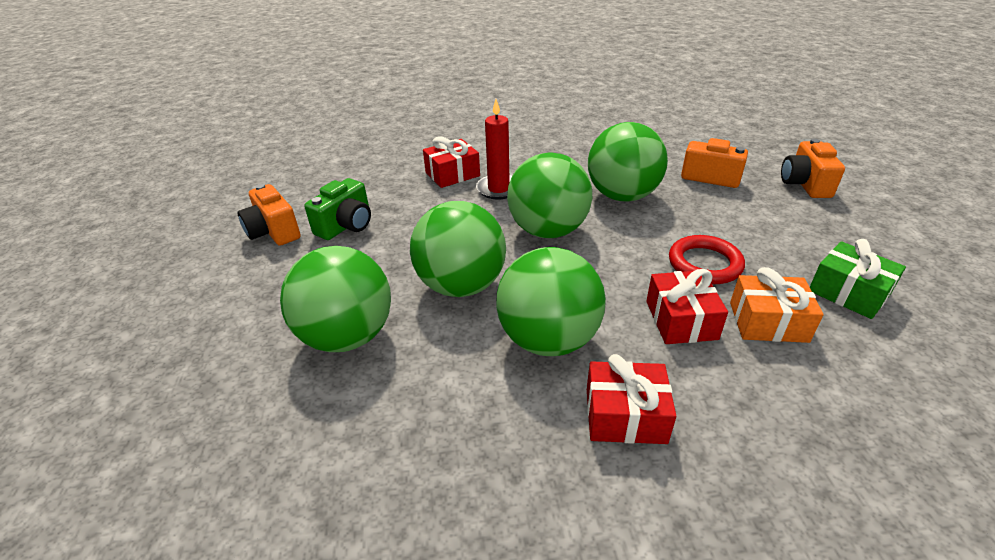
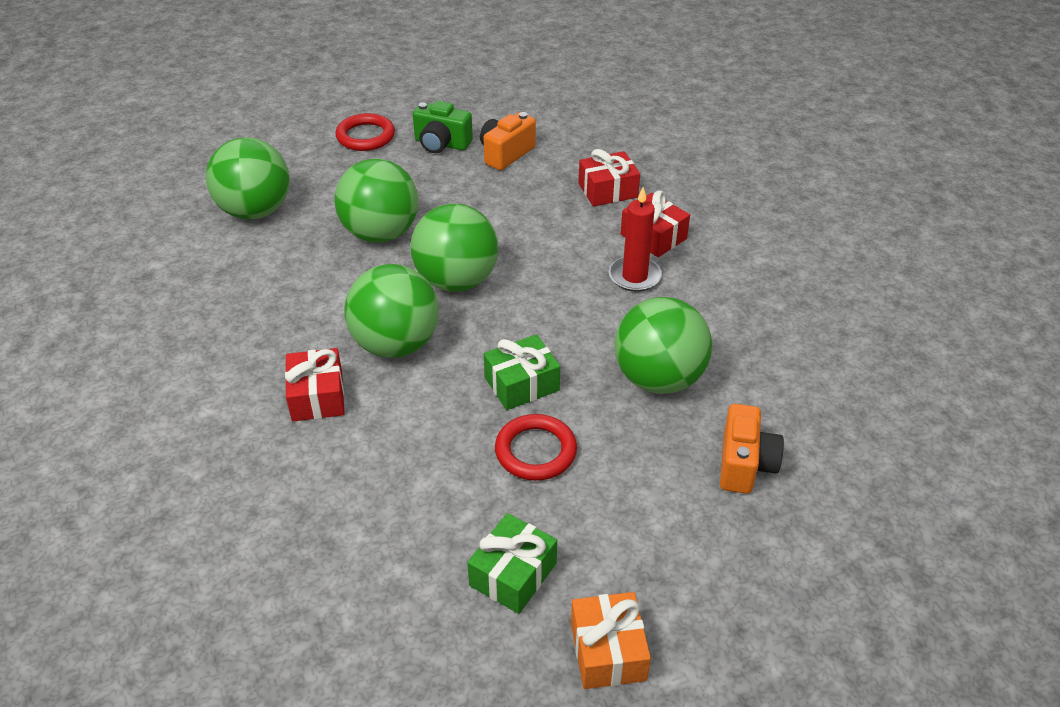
camera: 75 degrees right, 5 degrees up
green camera [304,178,371,240] -> green camera moved to [413,101,473,153]
green ball [507,152,592,238] -> green ball moved to [206,137,290,220]
red gift [646,269,728,344] -> red gift moved to [579,149,640,207]
orange gift [730,267,823,343] -> orange gift moved to [571,592,651,689]
orange camera [781,138,845,198] -> none
none -> red ring [335,113,395,151]
none -> green gift [484,334,560,410]

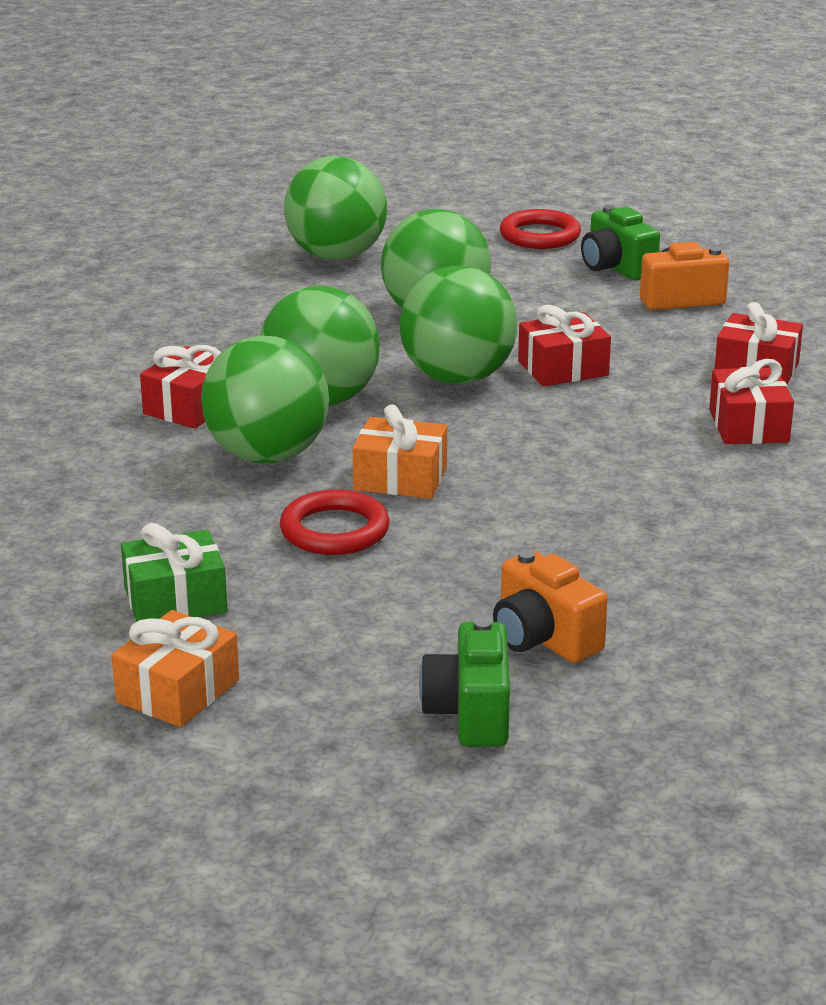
camera: 40 degrees right, 15 degrees down
green gift [484,334,560,410] -> orange gift [353,405,447,499]
red candle [609,187,662,292] -> none
green ball [614,297,712,394] -> green ball moved to [201,336,329,463]
orange camera [720,404,784,494] -> orange camera turned 90 degrees clockwise [493,550,608,663]
none -> green camera [419,617,510,747]
none -> red gift [518,305,611,386]

